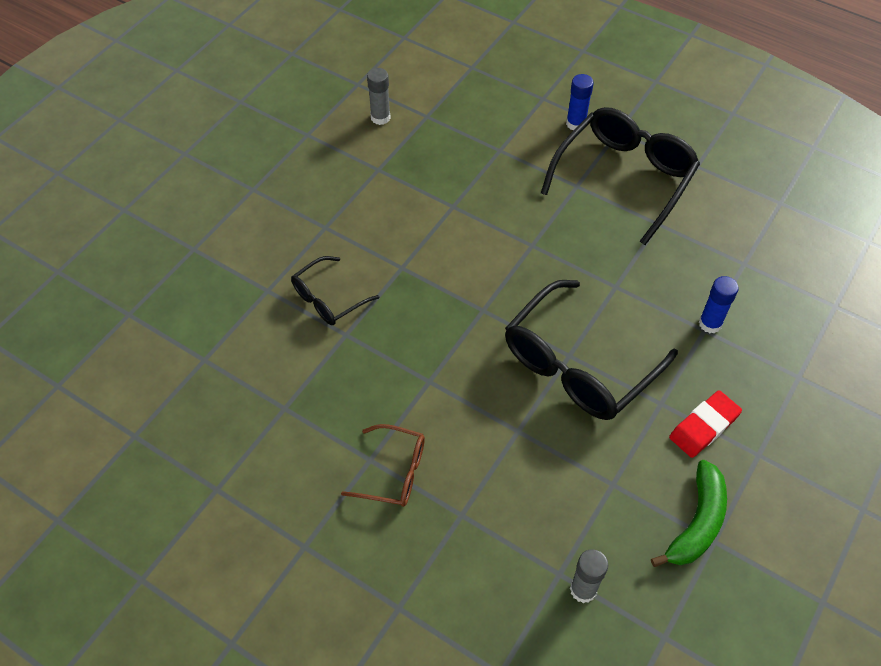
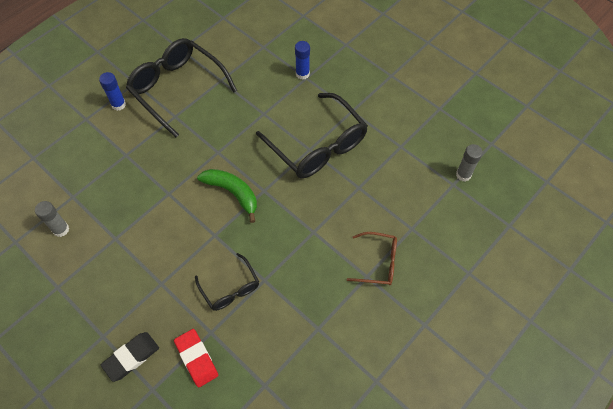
camera: 80 degrees left, 5 degrees up
brown glasses [341,424,425,507] -> brown glasses turned 75 degrees clockwise [347,232,397,285]
green banana [651,460,727,567] -> green banana moved to [197,169,257,223]
red eraser [669,390,742,458] -> red eraser moved to [174,329,218,388]
none -> black eraser [101,332,159,382]

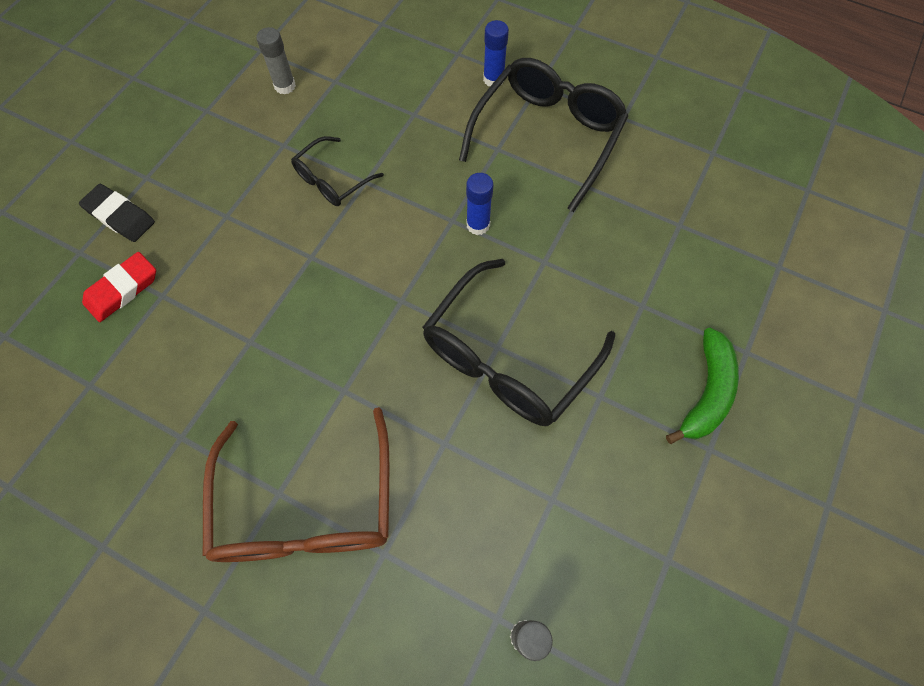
camera: 75 degrees right, 5 degrees up
black glasses [195,253,259,311] -> black glasses moved to [291,136,384,206]
green banana [197,169,257,223] -> green banana moved to [666,328,739,444]
blue glue stick [295,41,310,80] -> blue glue stick moved to [466,173,493,235]
brown glasses [347,232,397,285] -> brown glasses [203,407,389,562], size x1.89

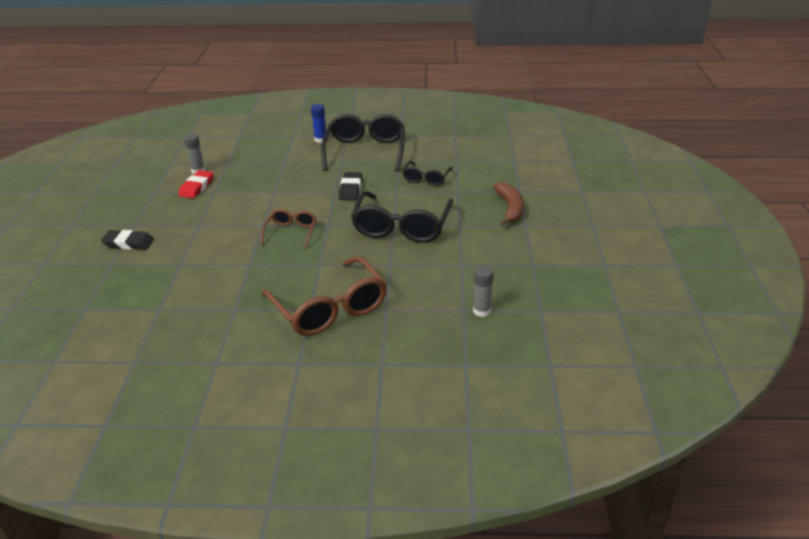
camera: 25 degrees left, 30 degrees down
red eraser [82,252,156,322] -> red eraser moved to [178,170,214,199]
black glasses [291,136,384,206] -> black glasses moved to [403,161,453,186]
blue glue stick [466,173,493,235] -> black eraser [339,172,362,200]
green banana [666,328,739,444] -> brown banana [493,182,524,226]
none -> brown glasses [261,209,317,249]

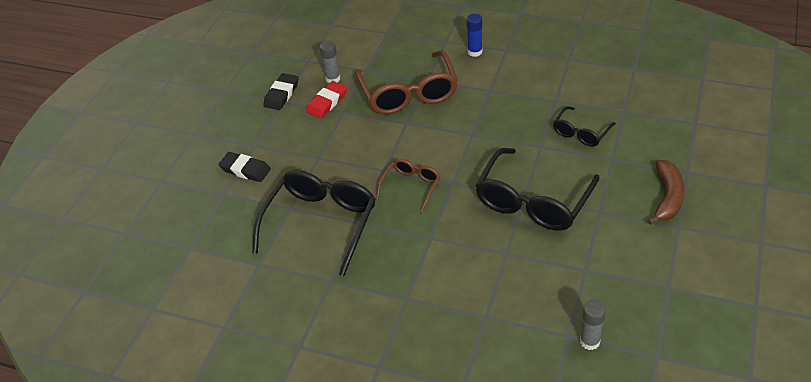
camera: 20 degrees right, 10 degrees up
brown glasses [262,256,387,336] -> brown glasses moved to [355,51,458,115]
black glasses [321,114,405,171] -> black glasses moved to [252,170,376,276]
black eraser [339,172,362,200] -> black eraser moved to [263,73,298,110]

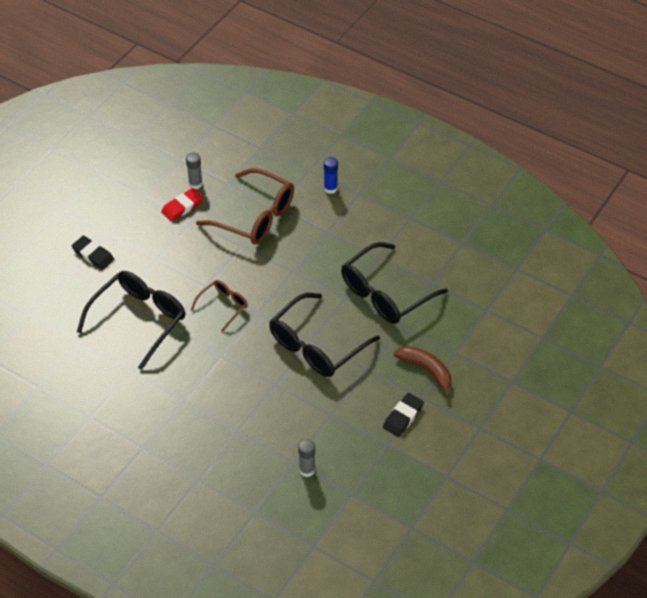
camera: 10 degrees right, 5 degrees up
black eraser [263,73,298,110] -> black eraser moved to [383,393,424,437]
brown glasses [355,51,458,115] -> brown glasses turned 60 degrees counterclockwise [196,168,294,245]
black glasses [553,106,616,147] -> black glasses [341,242,448,324], size x1.89
brown banana [647,160,685,225] -> brown banana turned 75 degrees counterclockwise [394,346,451,398]

